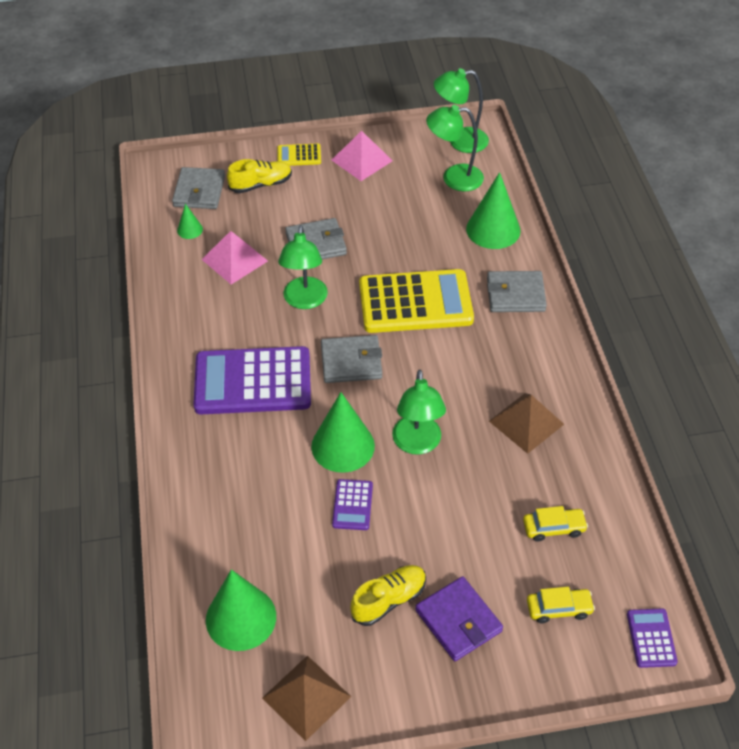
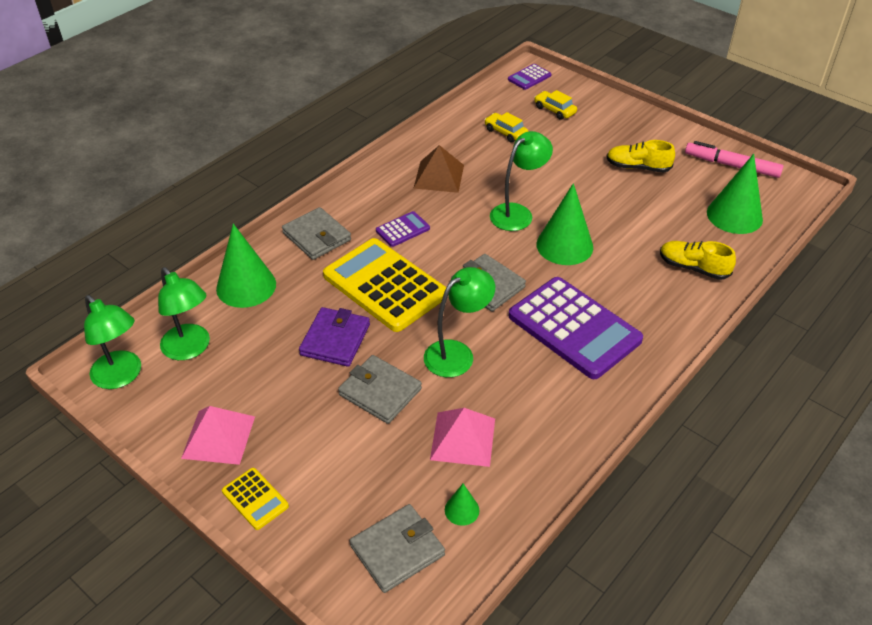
camera: 130 degrees left, 5 degrees down
yellow shoe [227,159,292,193] -> yellow shoe moved to [660,241,736,280]
brown pyramid [262,656,351,741] -> pink marker [685,141,783,178]
purple calculator [332,479,373,530] -> purple calculator moved to [376,211,430,247]
purple wallet [415,576,503,661] -> purple wallet moved to [299,307,370,367]

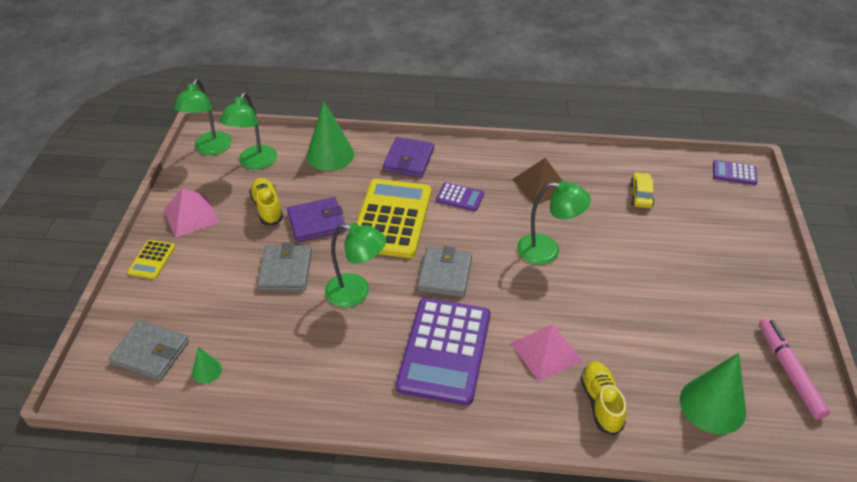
camera: 55 degrees right, 0 degrees up
grey wallet [282,207,351,260] -> purple wallet [383,137,434,177]
pink pyramid [430,408,495,467] -> pink pyramid moved to [511,324,583,382]
yellow car [534,90,577,120] -> none
green cone [537,183,593,265] -> none
yellow shoe [606,140,675,173] -> yellow shoe moved to [249,178,283,225]

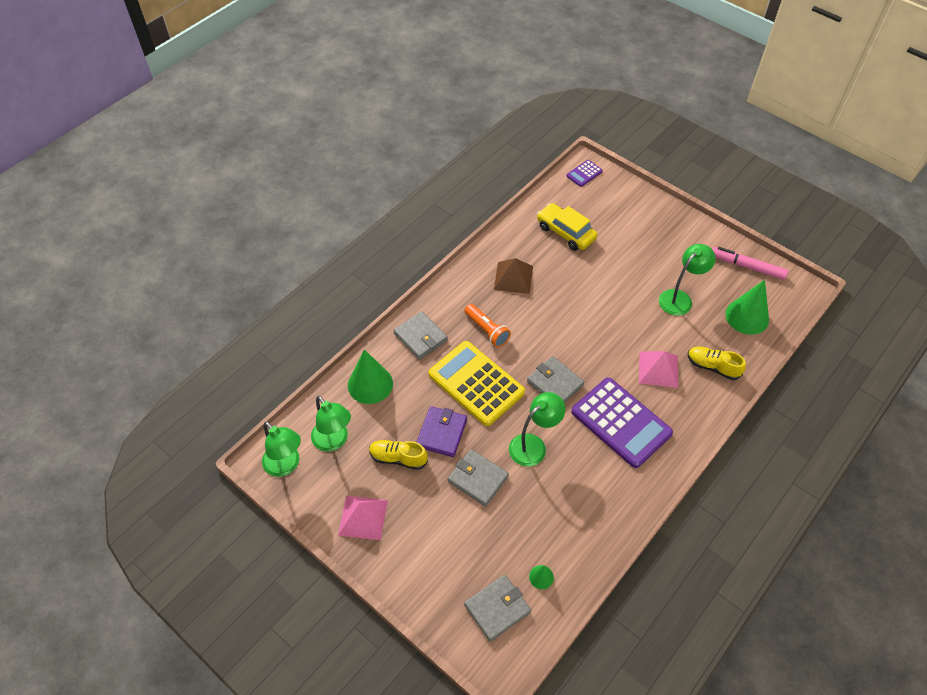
camera: 55 degrees left, 10 degrees up
yellow calculator [128,240,175,279] -> none
purple wallet [383,137,434,177] -> grey wallet [393,311,448,360]
purple calculator [436,182,484,211] -> orange flashlight [464,304,511,347]
green lamp [517,181,591,265] -> green lamp moved to [659,244,716,316]
yellow car [630,172,654,208] -> yellow car [537,203,598,251], size x1.69

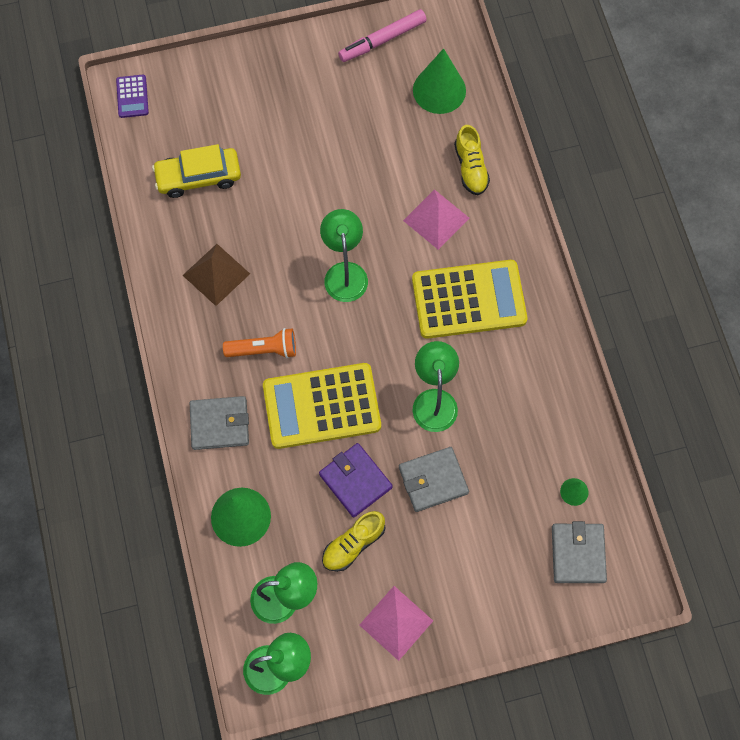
camera: 55 degrees left, 15 degrees up
grey wallet [527,356,584,403] -> none
purple calculator [571,378,673,468] -> yellow calculator [412,260,528,339]
green lamp [659,244,716,316] -> green lamp moved to [320,209,368,302]
yellow shoe [688,347,746,380] -> yellow shoe turned 75 degrees counterclockwise [454,125,490,195]

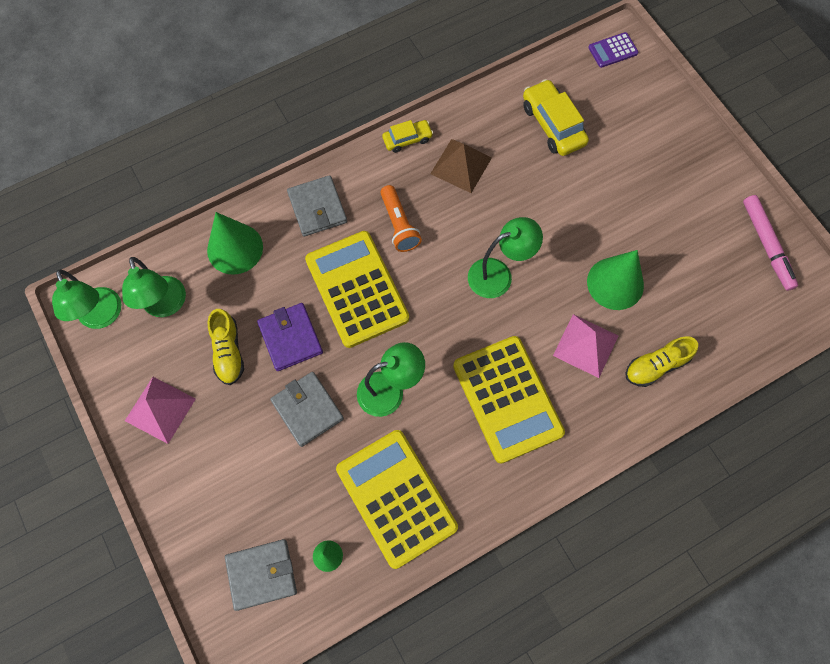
camera: 75 degrees right, 0 degrees up
purple wallet [319,443,393,517] -> purple wallet turned 60 degrees counterclockwise [257,303,323,371]
yellow shoe [322,511,386,572] -> yellow shoe turned 135 degrees counterclockwise [208,309,244,385]
pink marker [338,9,427,62] -> pink marker turned 150 degrees counterclockwise [743,195,798,291]
green cone [413,48,466,114] -> green cone moved to [587,250,644,310]
none -> yellow calculator [336,430,458,569]
none -> yellow car [382,120,433,153]

